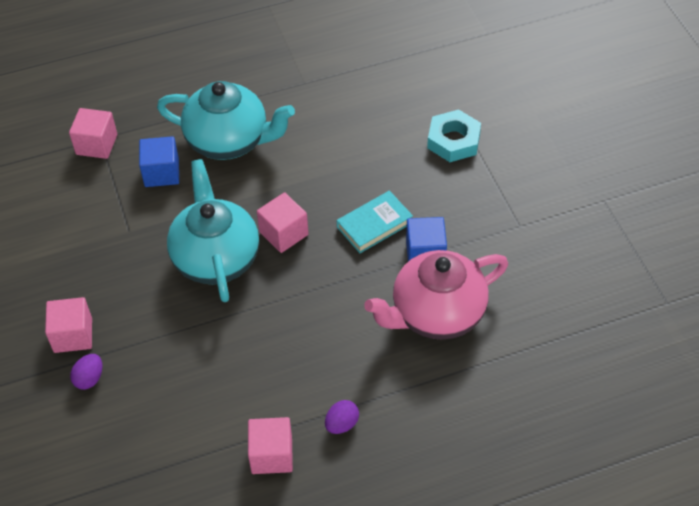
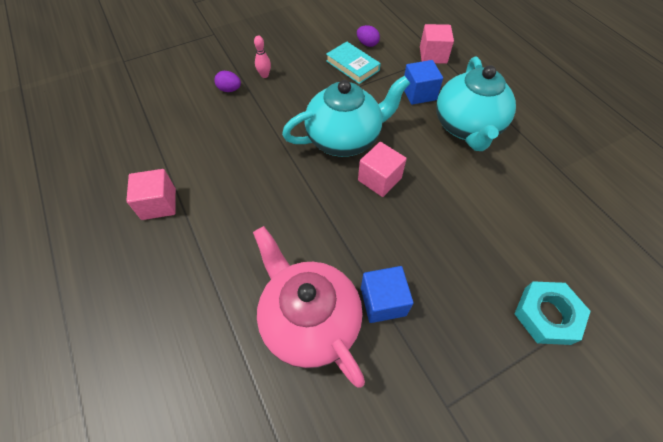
camera: 80 degrees right, 5 degrees up
pink cube [45,297,92,353] -> pink bowling pin [254,36,271,78]
purple egg [325,400,359,434] -> purple egg moved to [357,25,380,47]
turquoise book [337,191,413,253] -> turquoise book moved to [326,42,381,84]

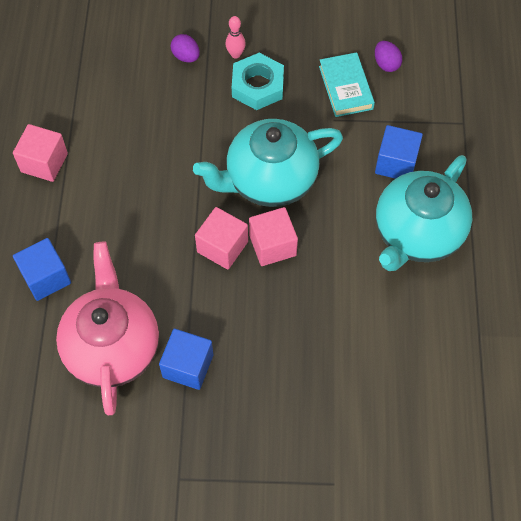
camera: 30 degrees right, 5 degrees up
turquoise teapot [282,76,410,157] -> turquoise teapot turned 150 degrees clockwise [193,119,343,207]
pink cube [420,24,454,64] -> pink cube moved to [195,207,248,270]
turquoise nut [515,281,590,345] -> turquoise nut moved to [232,53,284,110]
none -> blue cube [13,238,71,301]

